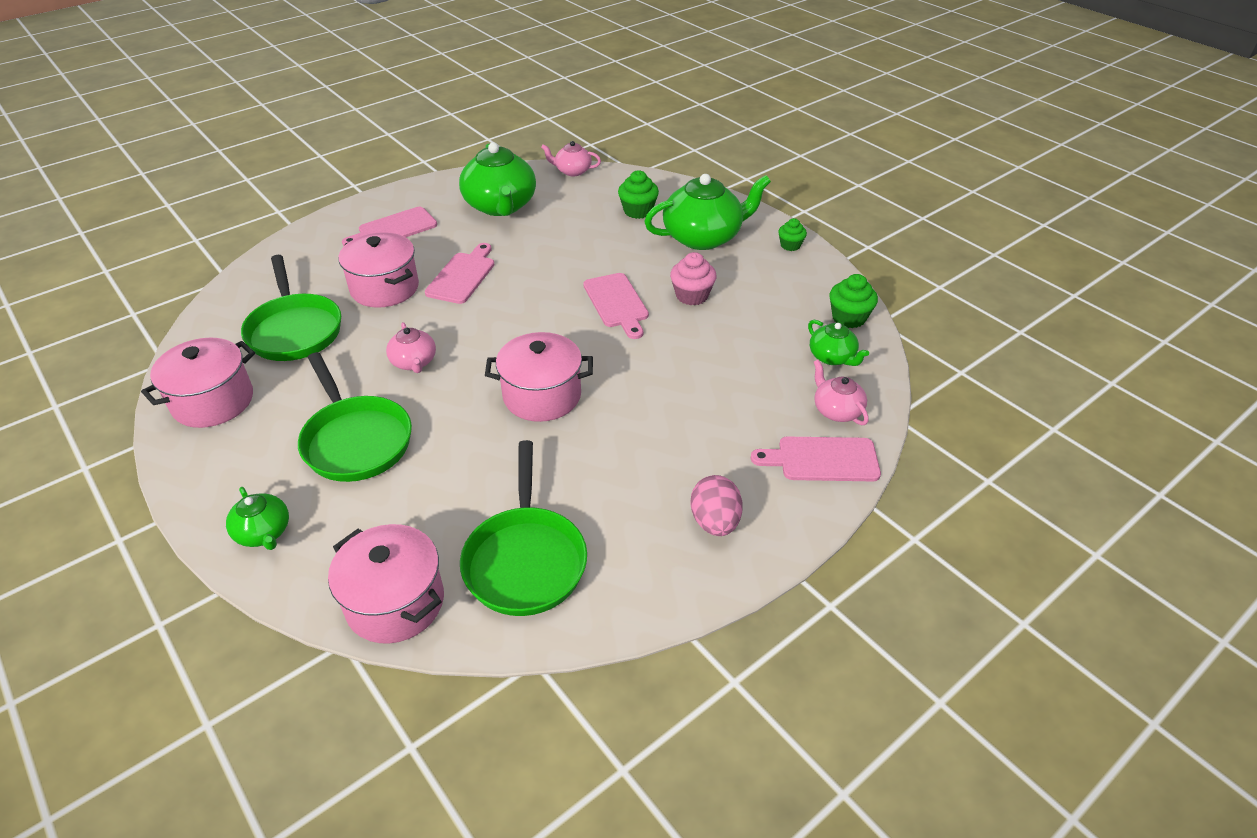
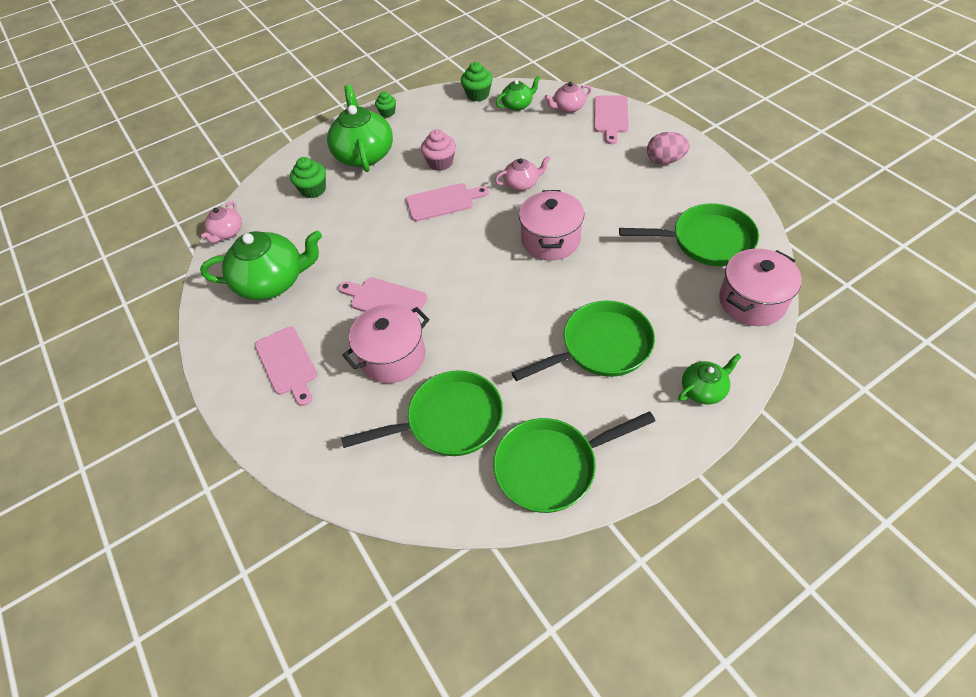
camera: 80 degrees left, 10 degrees up
pink pot [141,338,255,428] -> green pan [493,411,655,513]
pink teapot [386,322,436,373] -> pink teapot moved to [495,156,550,191]

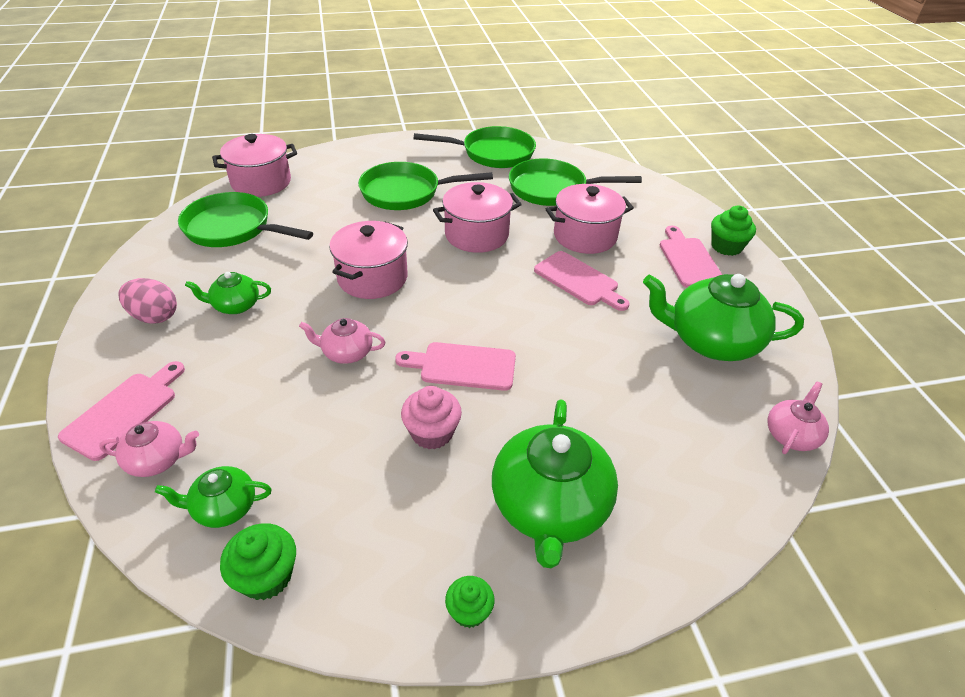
camera: 165 degrees left, 10 degrees down
green cupcake [290,157,326,198] -> green cupcake moved to [711,206,756,256]
green teapot [678,354,741,404] -> green teapot moved to [185,272,271,314]
none -> pink pot [433,182,522,253]

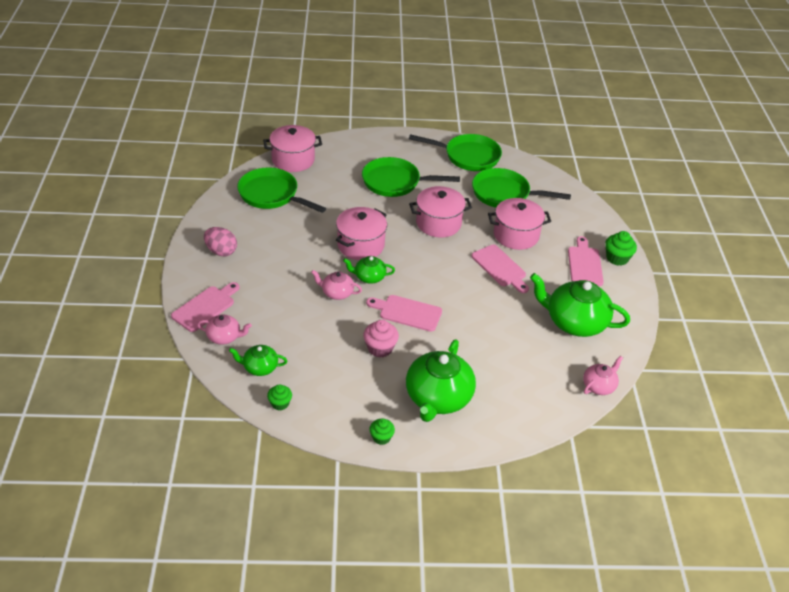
camera: 10 degrees right, 0 degrees up
green teapot [185,272,271,314] -> green teapot moved to [343,256,395,284]
green cupcake [220,523,296,600] -> green cupcake [267,385,292,410], size x0.66

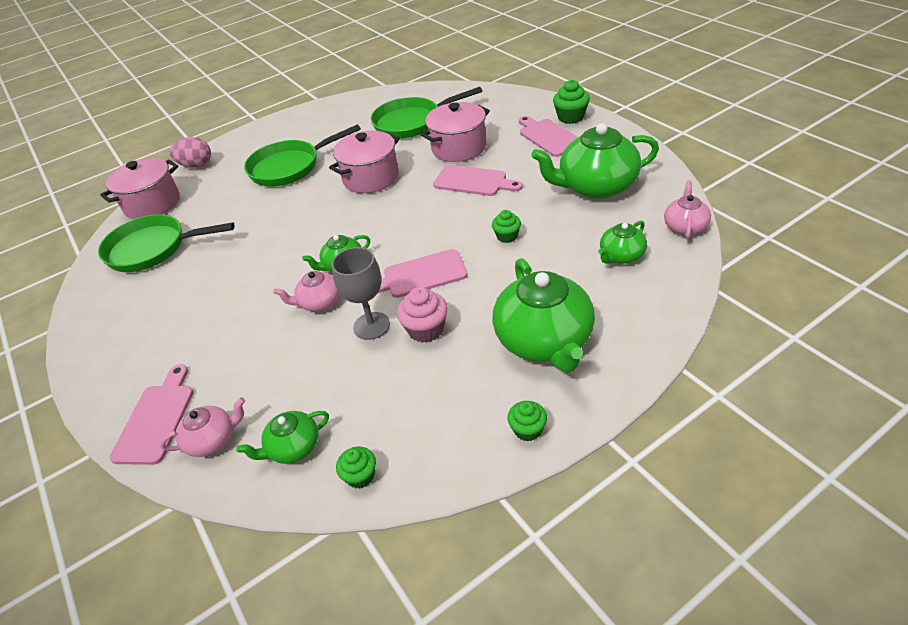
camera: 25 degrees left, 0 degrees up
pink egg [204,227,237,256] -> pink egg moved to [169,137,211,168]
pink pot [336,207,387,260] -> none
green pan [409,134,502,171] -> none
none -> grey goblet [332,247,390,340]
none -> green cupcake [492,210,521,243]
none -> green teapot [598,221,647,264]

